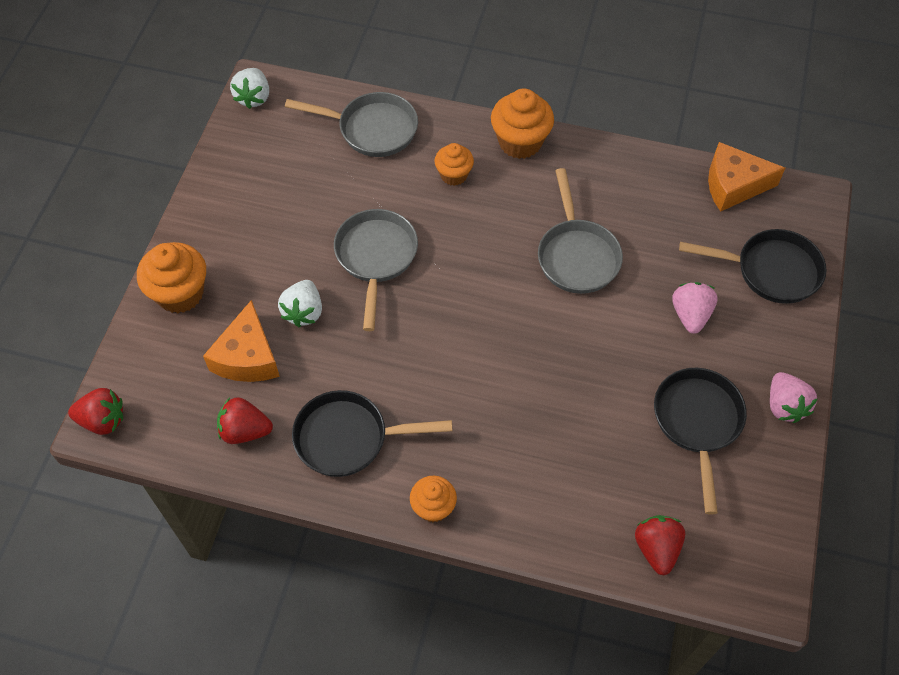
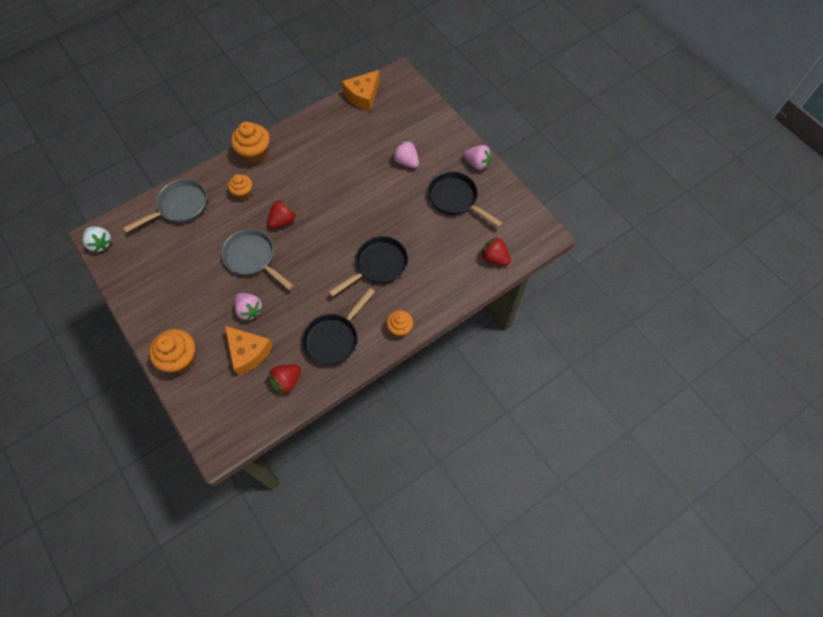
camera: 50 degrees left, 5 degrees up
red strawberry [68,388,123,435] -> red strawberry moved to [268,200,296,229]
white strawberry [278,280,322,327] -> pink strawberry [235,293,263,321]
grey pan [538,168,623,294] -> none
black pan [679,229,827,304] -> black pan moved to [328,236,408,297]

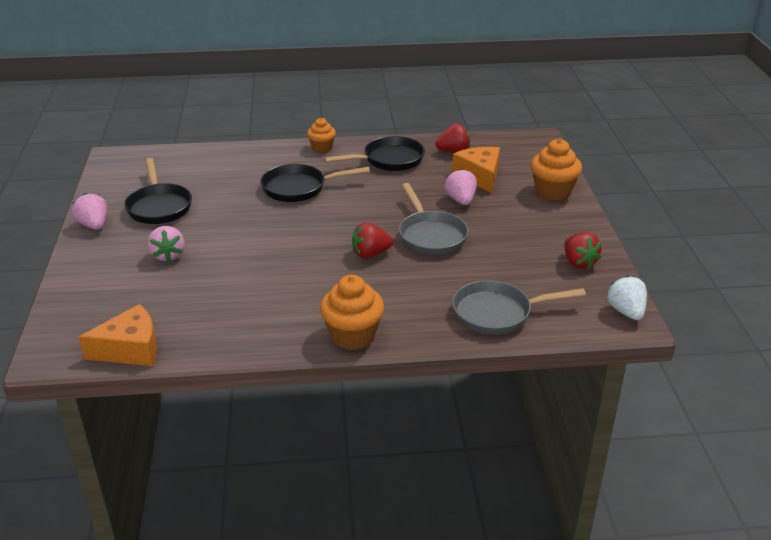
camera: 150 degrees left, 30 degrees down
orange cupcake [228,174,252,200] -> none
red strawberry [481,237,511,266] -> red strawberry moved to [564,232,602,269]

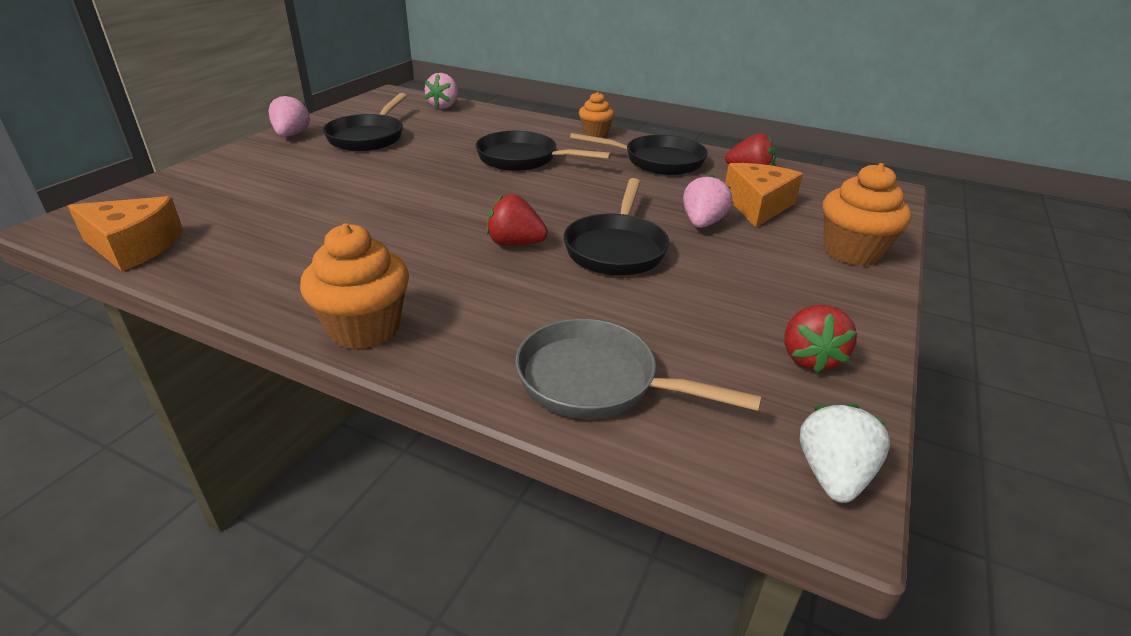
camera: 30 degrees right, 0 degrees up
pink strawberry [147,226,185,262] -> pink strawberry moved to [424,73,458,109]
grey pan [399,183,469,255] -> black pan [564,178,669,275]

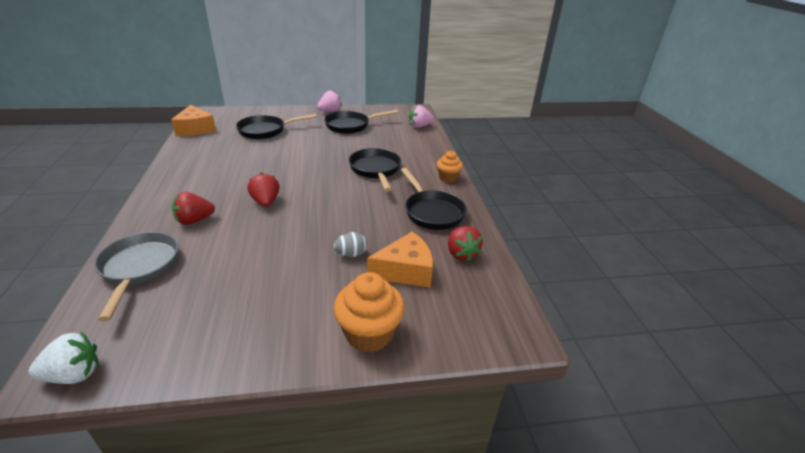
camera: 55 degrees right, 0 degrees up
orange cupcake [300,223,409,349] -> none
black pan [564,178,669,275] -> black pan moved to [236,114,317,139]
pink strawberry [683,175,732,228] -> grey egg [334,232,367,257]
red strawberry [784,305,857,373] -> red strawberry moved to [172,192,215,225]

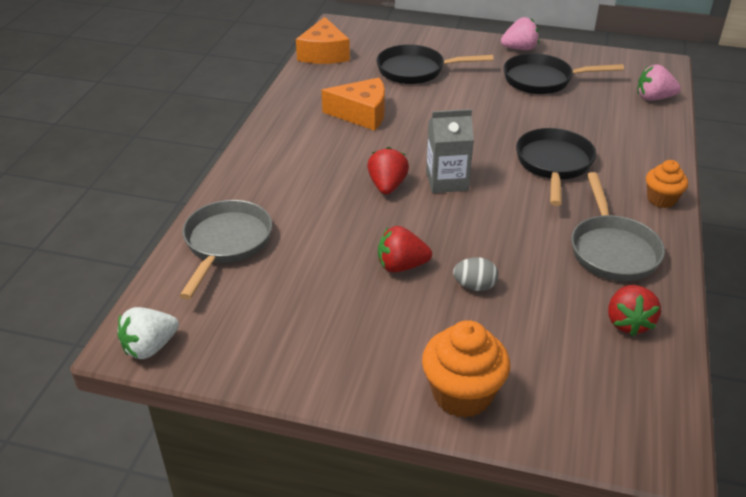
camera: 25 degrees right, 5 degrees up
white strawberry [28,332,99,384] -> white strawberry turned 135 degrees clockwise [118,307,179,359]
red strawberry [172,192,215,225] -> red strawberry moved to [378,226,432,273]
orange cheese [367,232,433,288] -> orange cheese moved to [322,78,385,131]
black pan [401,168,467,230] -> grey pan [571,172,665,281]
none -> grey carton [426,109,474,193]

